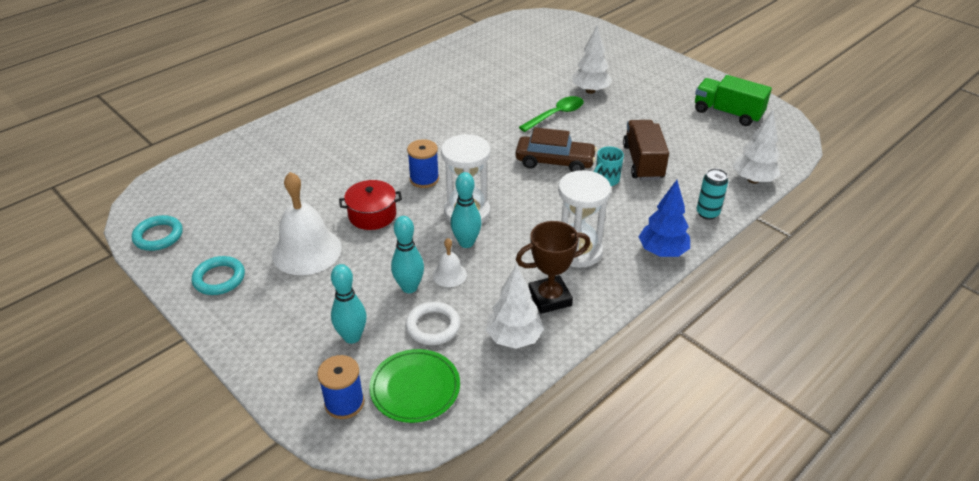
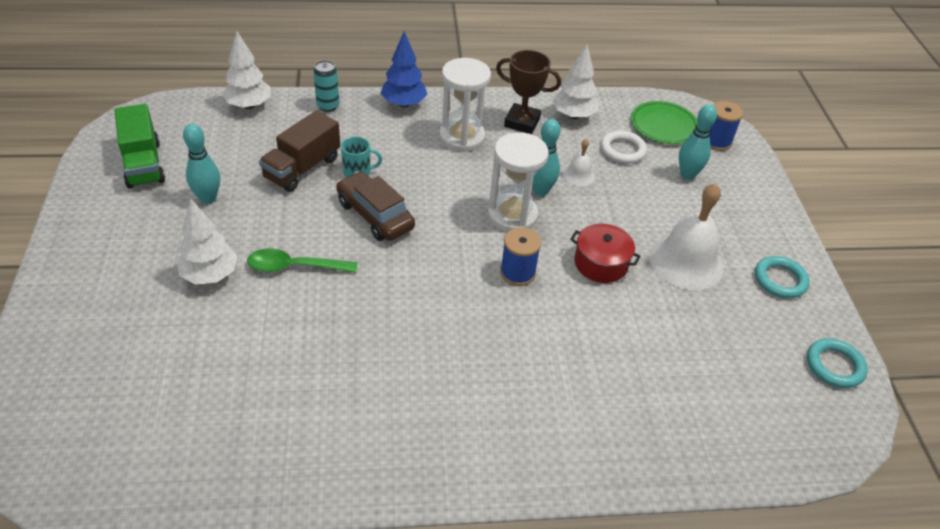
camera: 145 degrees left, 5 degrees up
turquoise bowling pin [391,216,424,293] -> turquoise bowling pin moved to [183,124,220,204]

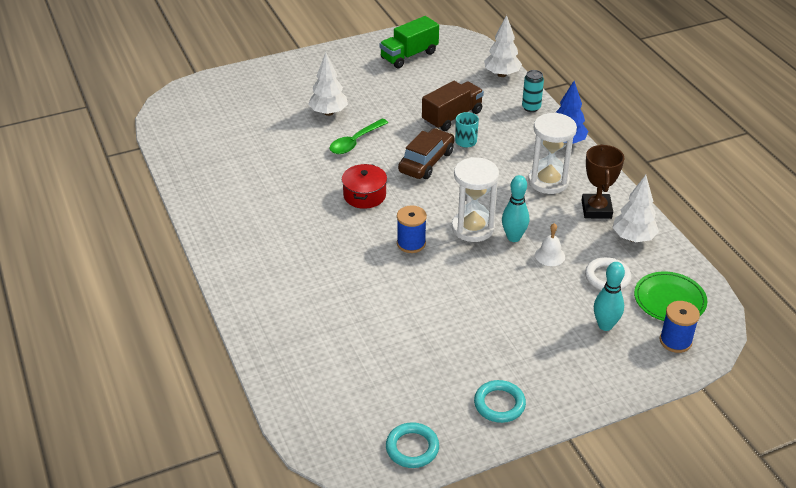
camera: 75 degrees right, 5 degrees down
turquoise bowling pin [183,124,220,204] -> none
green spoon [247,248,358,273] -> green spoon turned 120 degrees counterclockwise [330,119,389,154]
brown truck [259,110,340,192] -> brown truck turned 120 degrees clockwise [422,81,484,131]
red pot [570,224,641,283] -> red pot moved to [342,164,387,209]
white bell [650,183,723,290] -> none

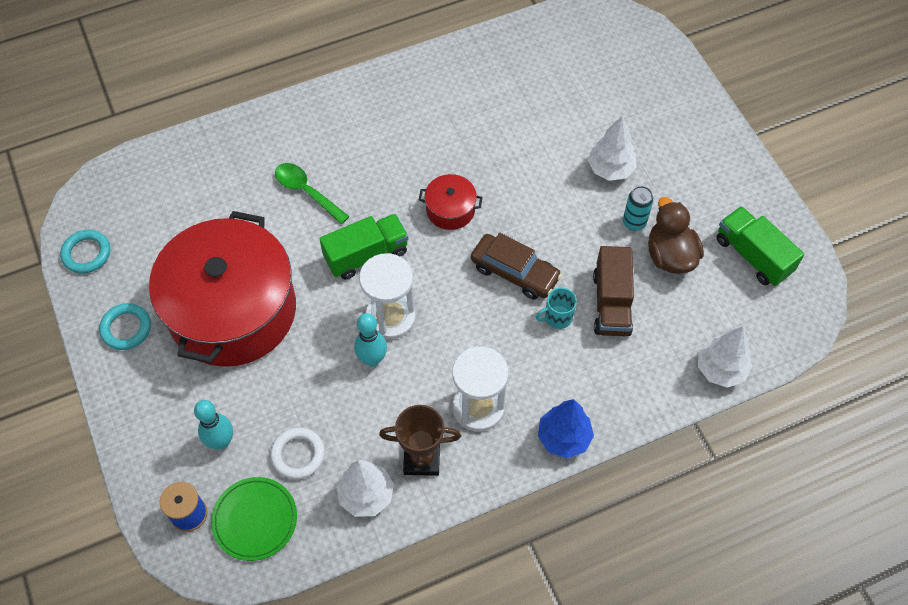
camera: 90 degrees right, 20 degrees up
green spoon [330,119,389,154] -> green spoon moved to [275,163,350,224]
blue spool [397,205,427,253] -> green truck [320,214,408,279]
brown truck [422,81,484,131] -> brown truck turned 45 degrees clockwise [593,246,634,336]
turquoise can [522,70,544,112] -> turquoise can moved to [623,186,654,231]
white bell [535,223,565,266] -> none
none -> red pot [149,211,296,367]
none -> brown duck [648,197,704,274]

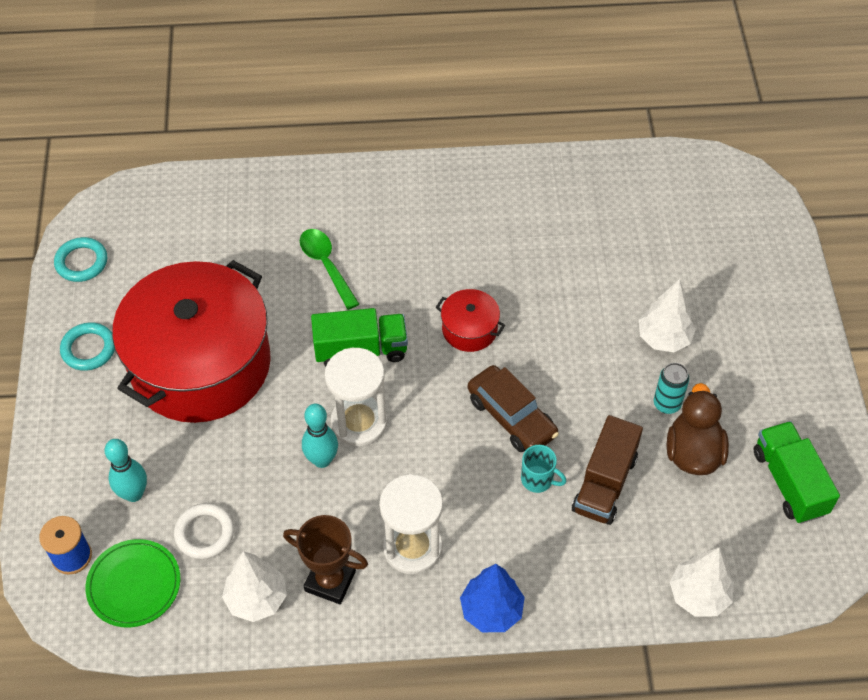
camera: 20 degrees right, 5 degrees down
turquoise mug [536,287,577,329] -> turquoise mug turned 150 degrees counterclockwise [521,445,567,493]

